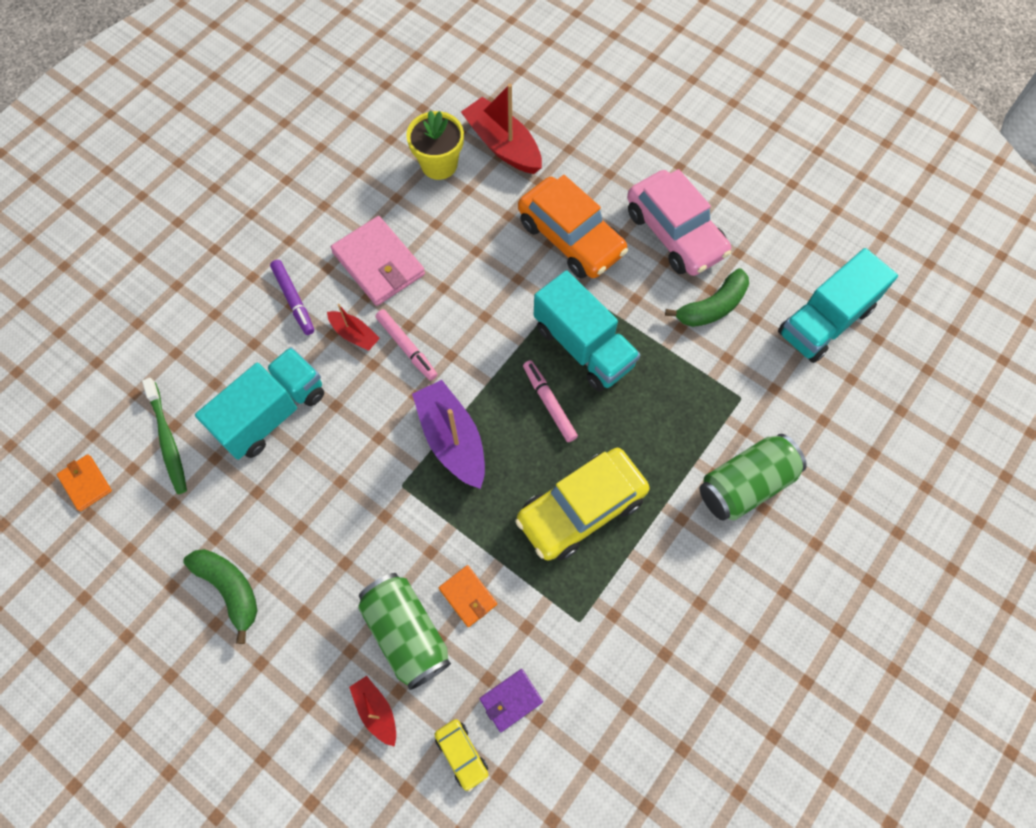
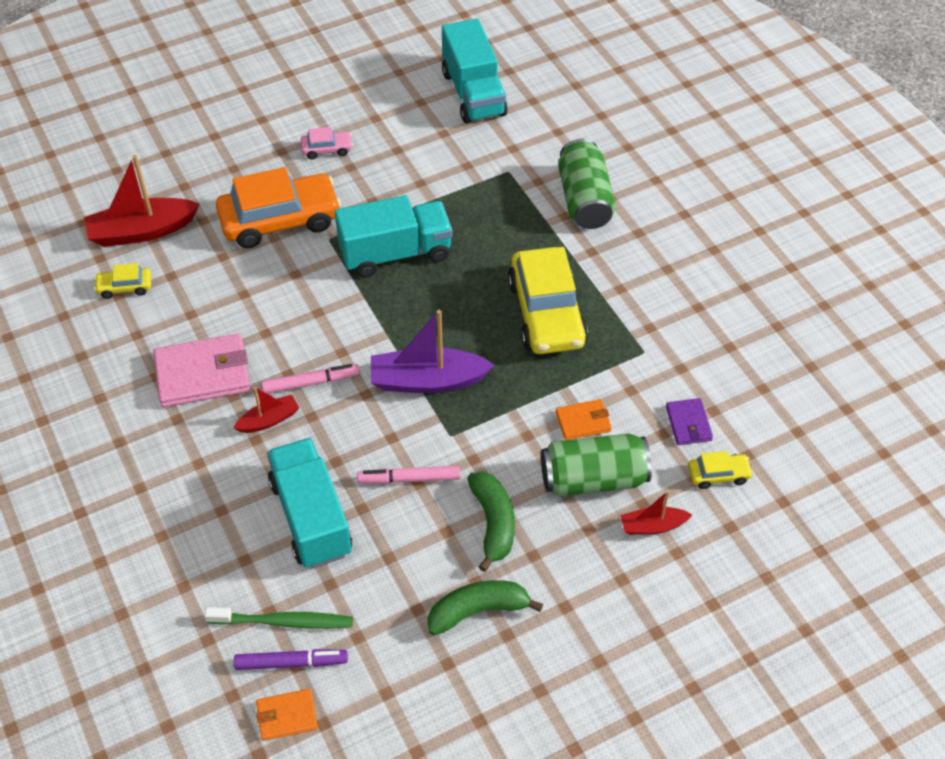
camera: 65 degrees left, 15 degrees down
purple marker [270,260,314,335] -> purple marker moved to [234,649,348,670]
yellow flower pot [406,110,464,180] -> yellow car [94,263,151,299]
pink marker [523,360,578,442] -> pink marker moved to [357,466,460,484]
pink car [627,169,731,276] -> pink car [300,127,353,159], size x0.45
green banana [665,268,749,327] -> green banana moved to [467,471,515,572]

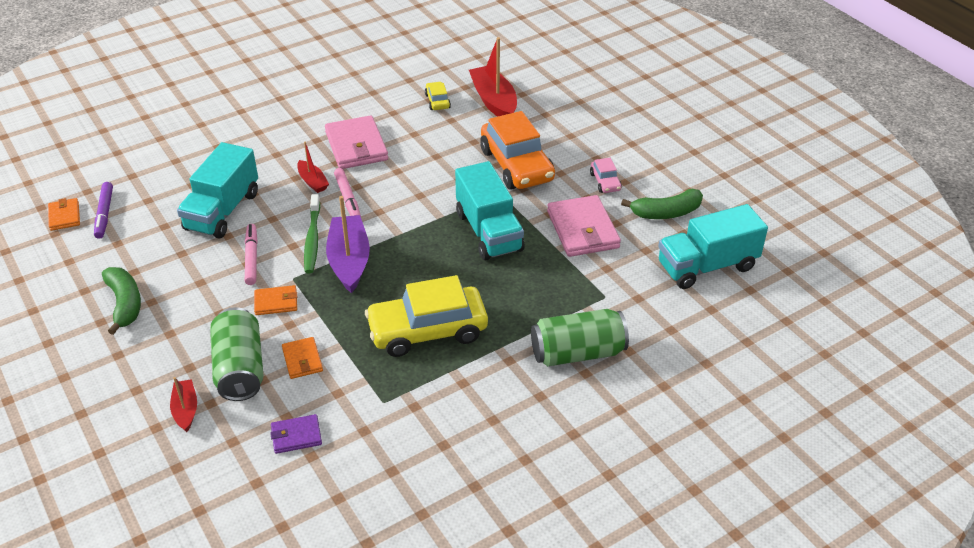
camera: 85 degrees right, 10 degrees down
green toothbrush [205,607,353,629] -> green toothbrush moved to [304,194,320,273]
turquoise truck [267,438,352,568] -> turquoise truck turned 135 degrees clockwise [177,142,258,239]
green banana [467,471,515,572] -> green banana moved to [621,189,703,219]
yellow car [688,451,753,489] -> none
none -> orange wallet [254,285,297,315]
none -> pink wallet [547,195,621,257]

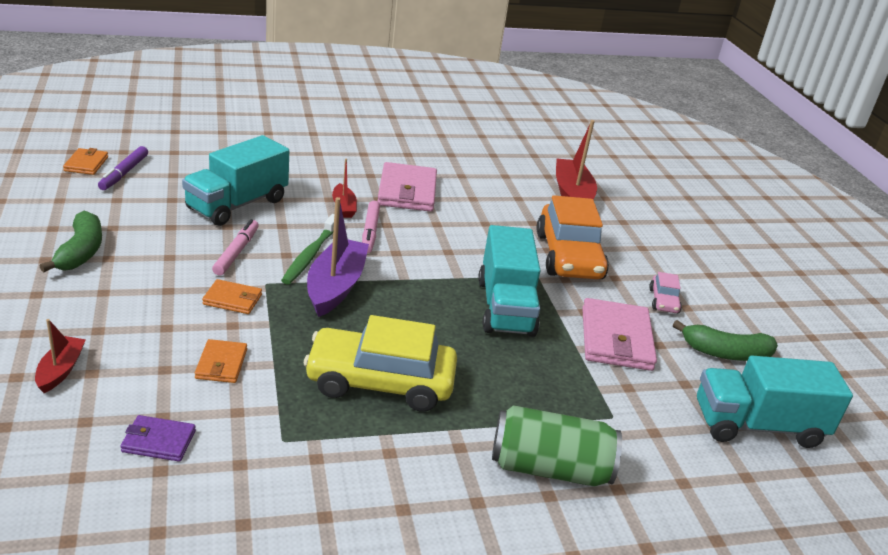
camera: 15 degrees right, 10 degrees down
green can [210,307,264,401] -> none
yellow car [425,82,451,110] -> none

